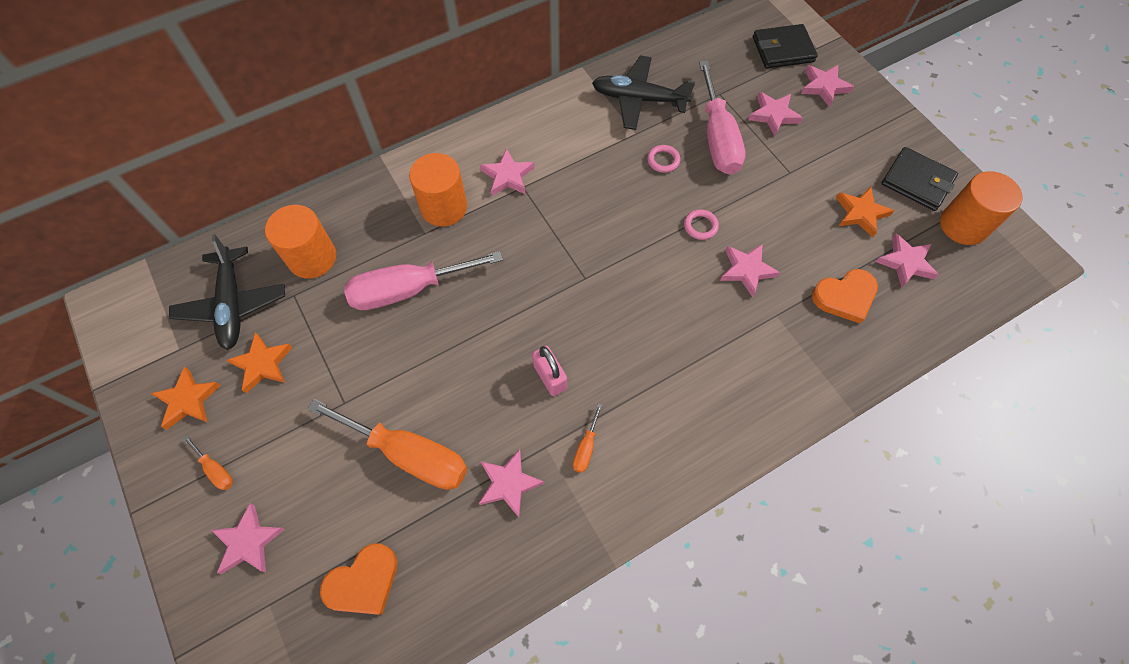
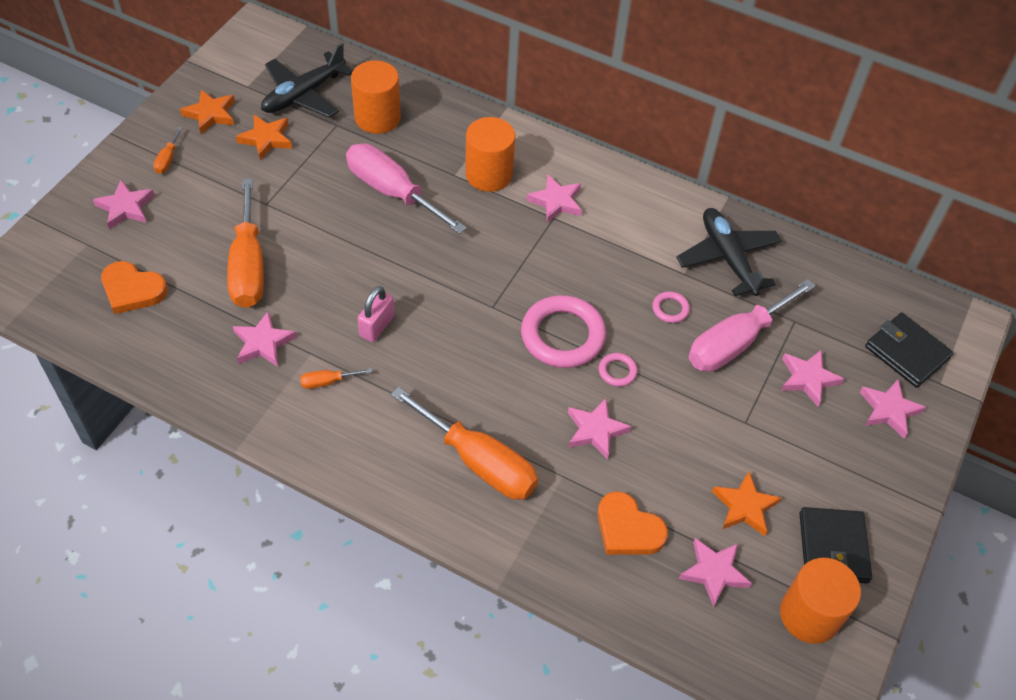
camera: 55 degrees right, 10 degrees down
none -> orange screwdriver [391,387,538,500]
none -> pink ring [521,295,606,368]

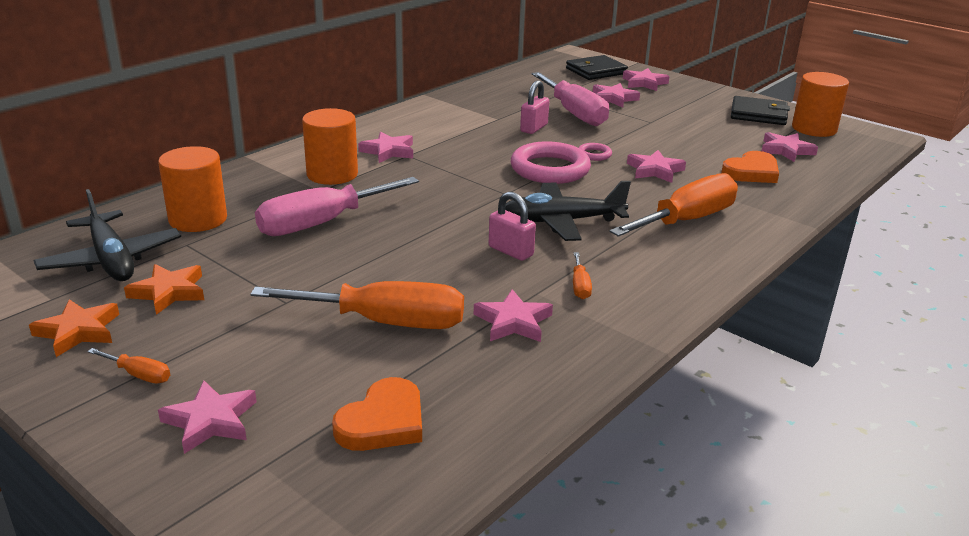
camera: 75 degrees left, 25 degrees down
pink ring [652,291,690,323] -> pink padlock [520,80,549,134]
black plane [676,208,782,296] -> black plane moved to [505,181,631,241]
orange star [712,471,782,536] -> none

